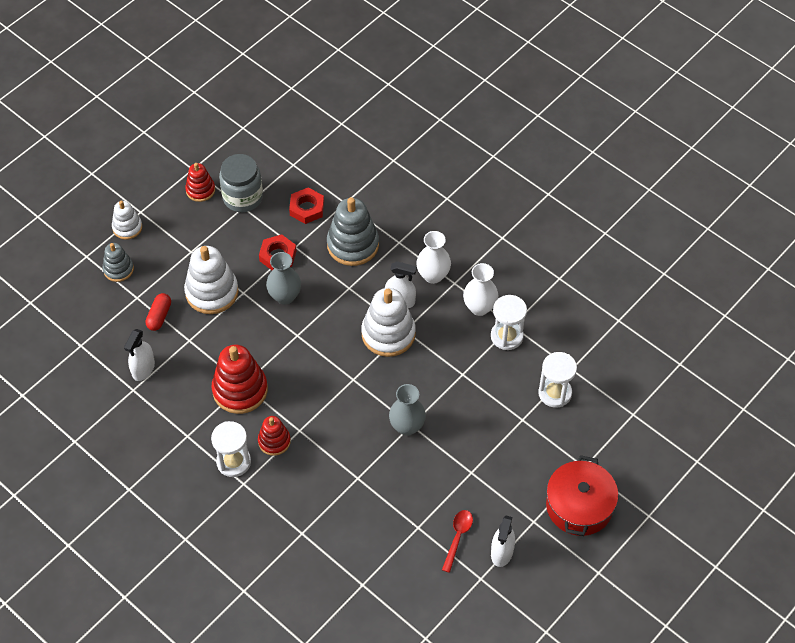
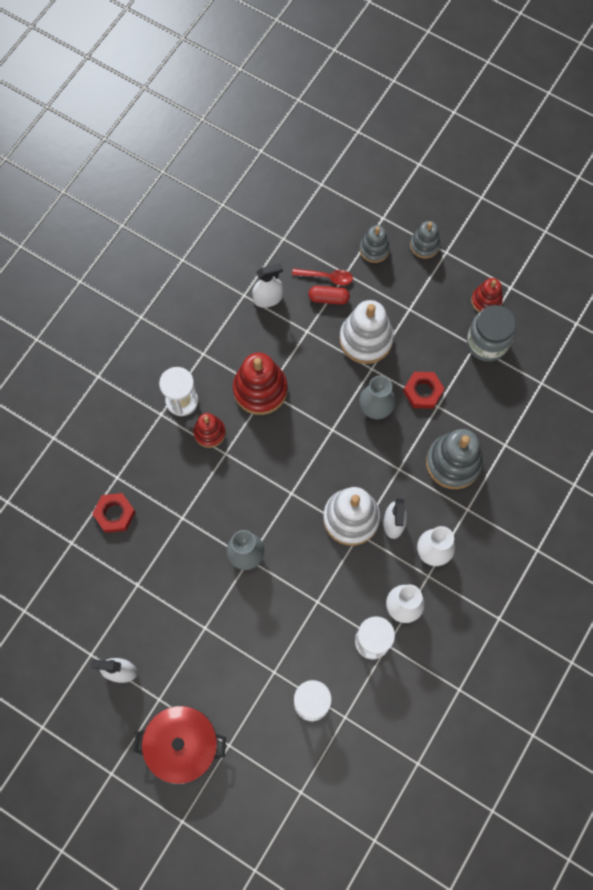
camera: 80 degrees right, 15 degrees up
white stacking toy [112,201,142,240] -> grey stacking toy [410,221,441,258]
white spray bottle [124,329,155,381] -> white spray bottle turned 150 degrees clockwise [252,263,283,308]
red nut [289,187,324,224] -> red nut moved to [92,493,135,533]
red spoon [442,510,473,573] -> red spoon moved to [292,268,353,285]

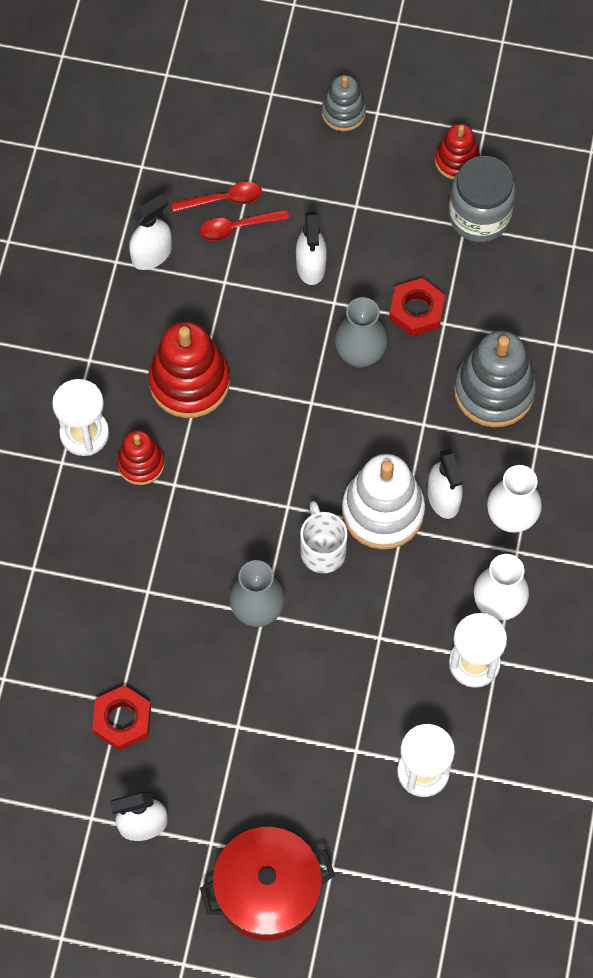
camera: 20 degrees left, 5 degrees down
red nut [92,493,135,533] -> red nut moved to [92,685,151,751]
red capsule [308,286,350,305] -> red spoon [199,209,289,241]
white stacking toy [340,300,394,364] -> white spray bottle [296,211,327,285]
grey stacking toy [360,225,390,263] -> none
none -> white mug [300,501,348,573]

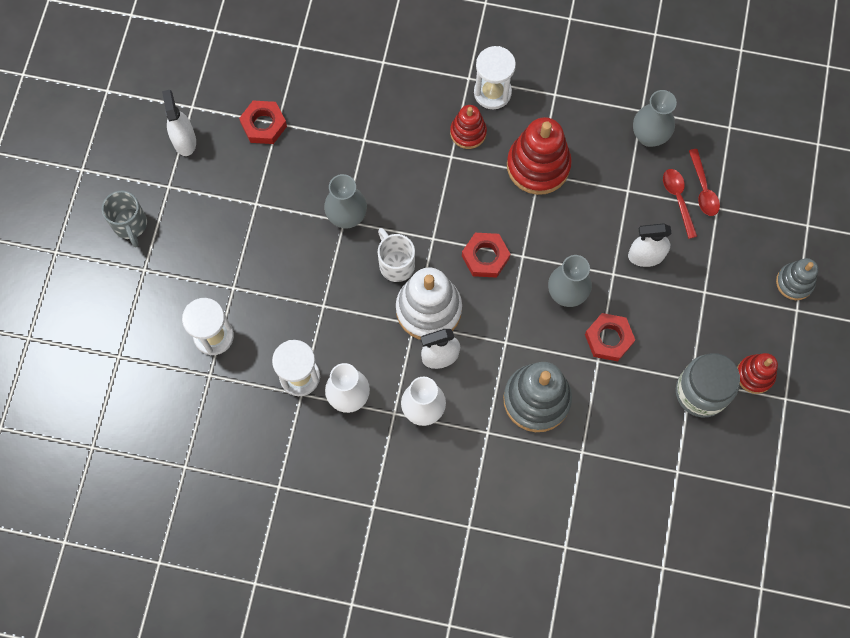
camera: 90 degrees right, 5 degrees up
white spray bottle [129,194,172,270] -> grey vase [633,90,677,147]
red pot [200,827,335,940] -> grey mug [102,191,147,247]
white mug [300,501,348,573] -> white mug turned 105 degrees counterclockwise [378,228,415,282]
none -> red nut [462,233,510,278]

